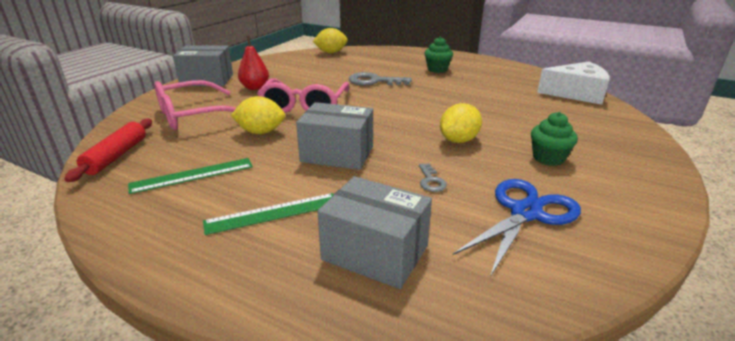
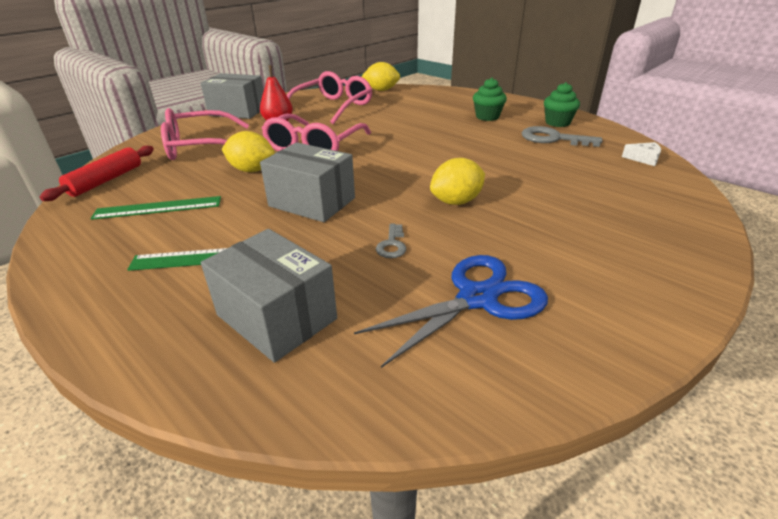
camera: 15 degrees right, 5 degrees up
grey key [349,72,412,85] -> grey key moved to [522,126,602,147]
green cupcake [531,112,578,166] -> green cupcake moved to [544,82,580,127]
white cheese [537,62,610,105] -> white cheese [622,142,661,166], size x0.43
none -> pink glasses [287,71,372,124]

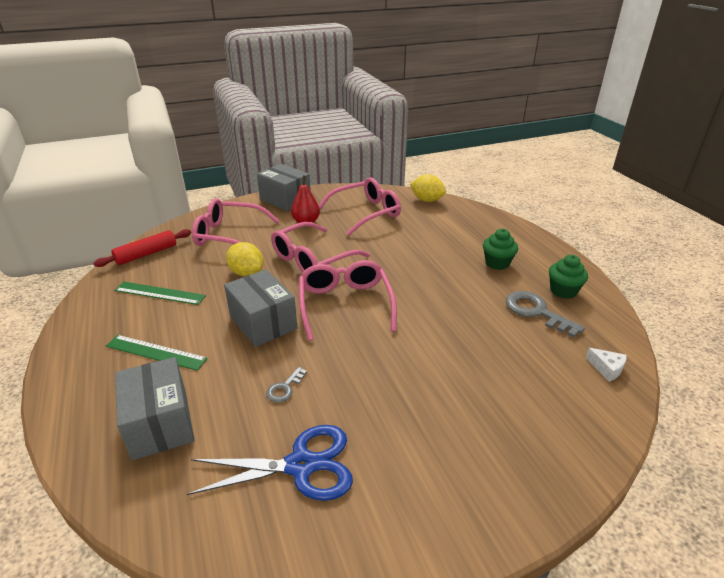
camera: 25 degrees right, 0 degrees up
yellow lemon [430,158,485,205] -> none
none -> pink glasses [299,260,397,341]

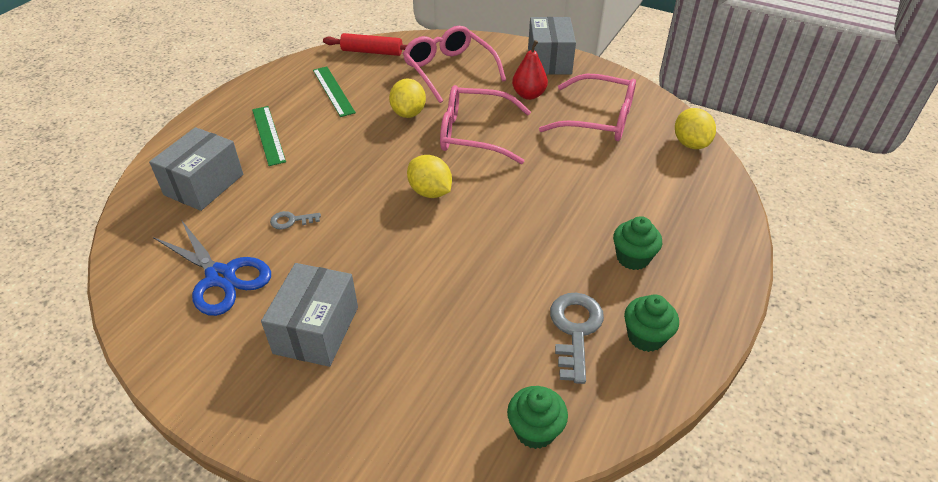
camera: 50 degrees right, 10 degrees up
grey box [224,269,297,347] -> grey box moved to [261,263,358,367]
pink glasses [299,260,397,341] -> yellow lemon [407,155,452,198]
white cheese [586,348,627,381] -> green cupcake [507,386,568,449]

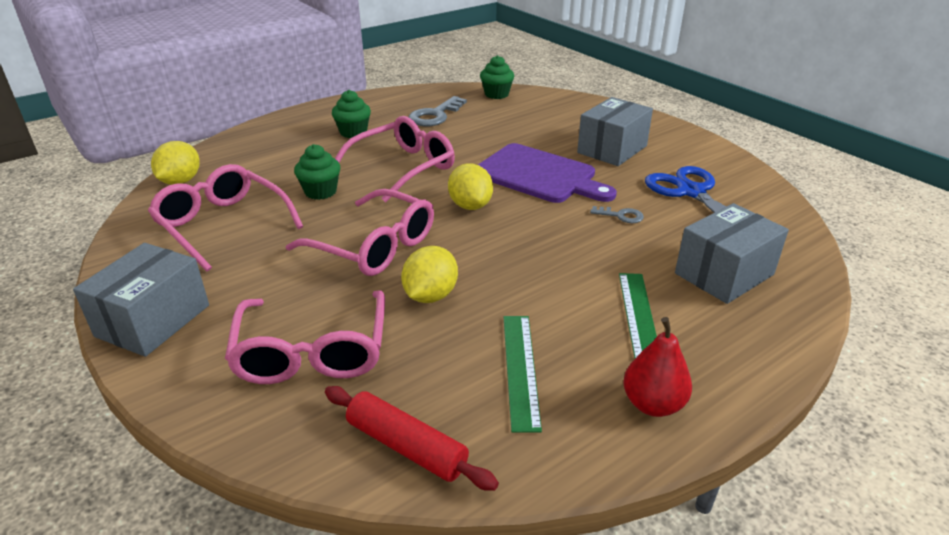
camera: 155 degrees left, 10 degrees down
red pear [512,40,548,100] -> red pear moved to [623,317,692,417]
green cupcake [624,294,679,352] -> green cupcake moved to [294,144,340,200]
none -> pink glasses [335,116,455,202]
none -> purple cutting board [478,143,617,203]

